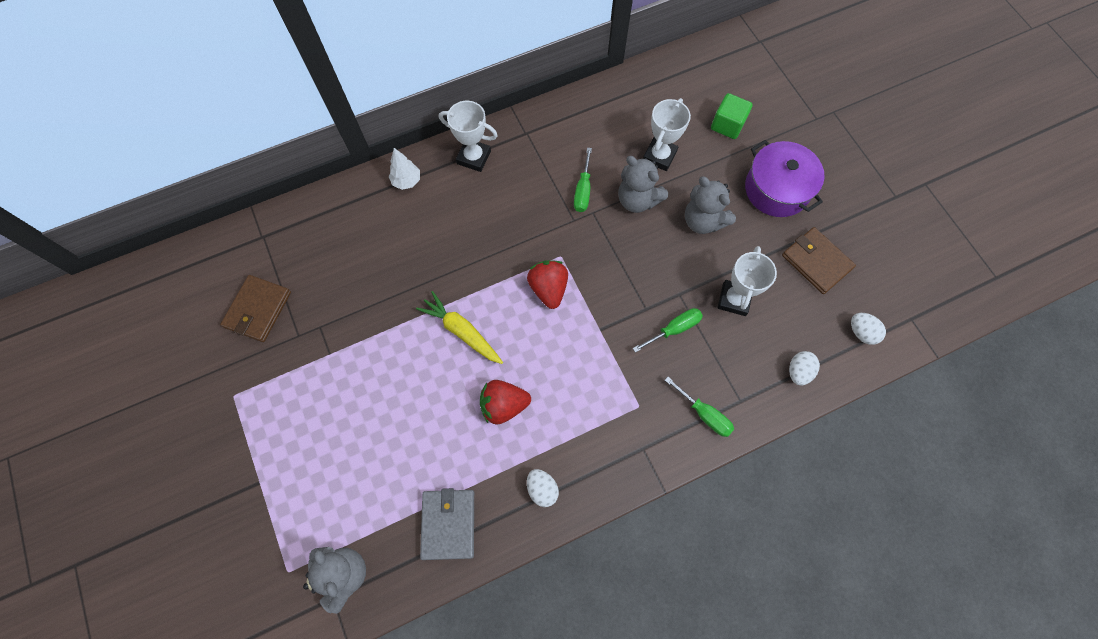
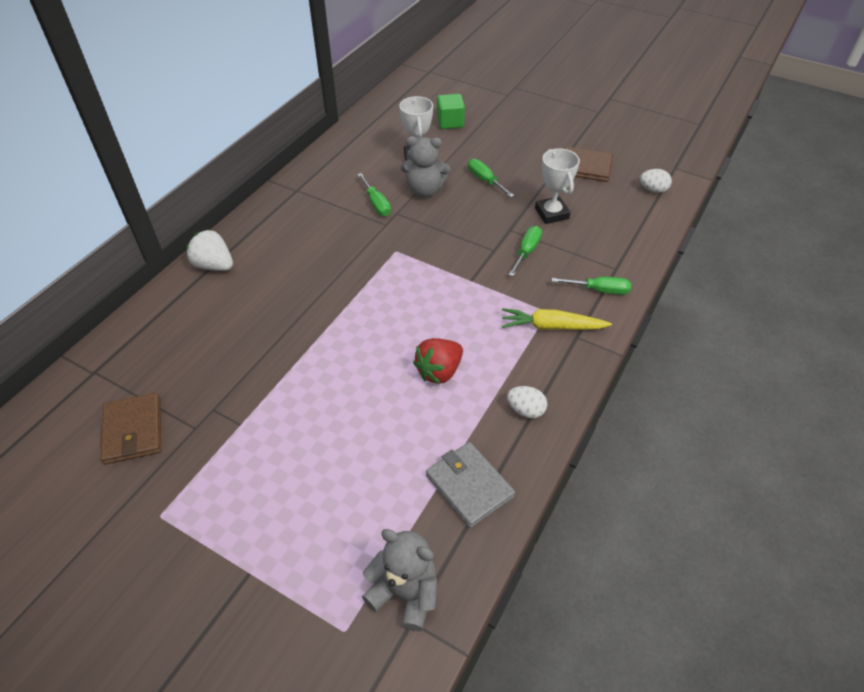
camera: 35 degrees left, 20 degrees down
white tree [389,148,420,190] -> white strawberry [186,229,233,271]
yellow carrot [416,291,503,364] -> yellow carrot moved to [502,308,612,330]
white trophy [439,101,498,172] -> none
red strawberry [527,260,568,309] -> none
grey teddy bear [685,176,736,234] -> green screwdriver [468,159,514,197]
purple pot [745,140,825,217] -> none
white egg [789,351,820,385] -> none

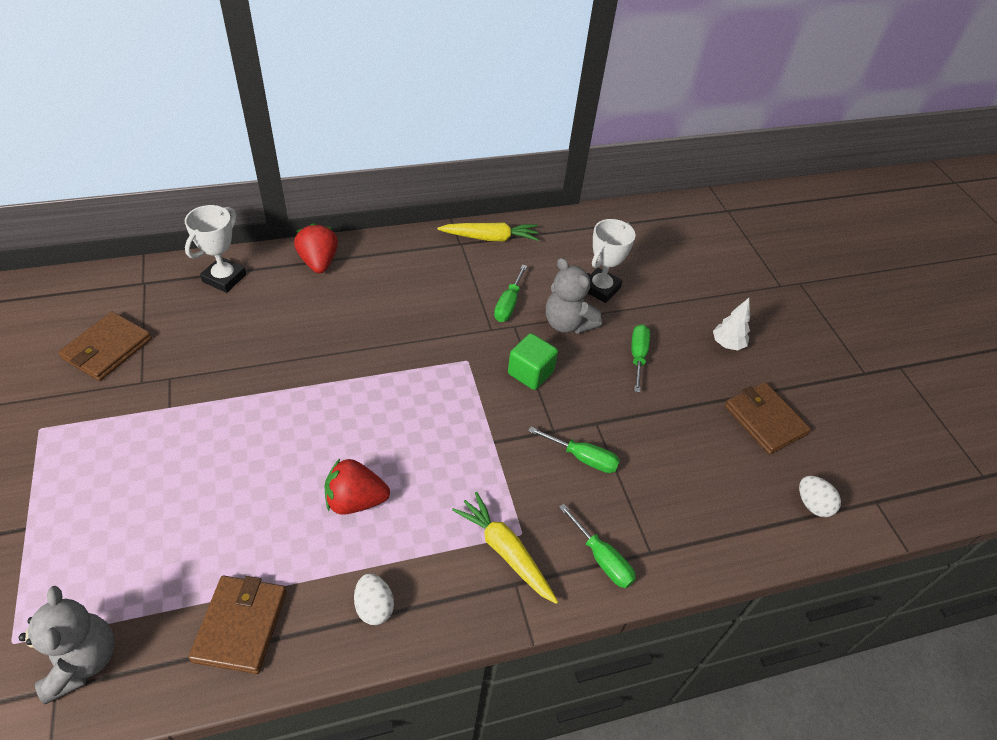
camera: 40 degrees right, 0 degrees up
white strawberry [186,229,233,271] -> red strawberry [294,223,338,273]
grey wallet [426,442,515,528] -> brown wallet [189,576,287,674]
green cube [437,94,465,129] -> green cube moved to [508,333,558,390]
green screwdriver [509,226,542,276] -> green screwdriver turned 45 degrees clockwise [528,427,620,473]
white trophy [535,148,580,224] -> white trophy moved to [185,205,246,293]
none -> yellow carrot [437,222,539,241]
none -> white tree [713,298,750,350]

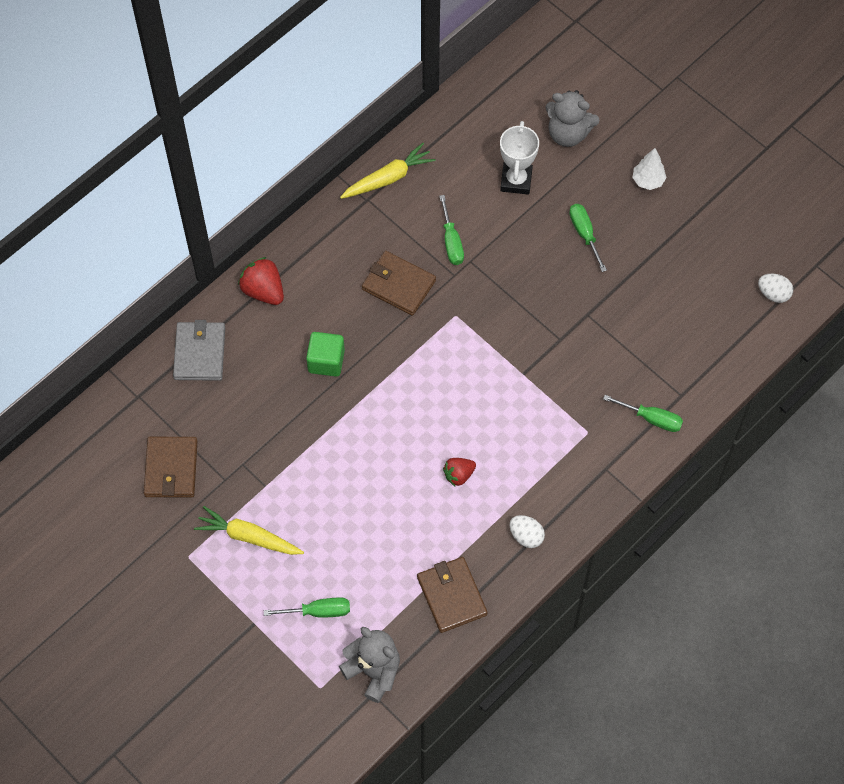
camera: 25 degrees left, 15 degrees up
white trophy [185,205,246,293] -> grey wallet [173,320,225,381]
red strawberry [325,459,390,515] -> red strawberry [443,458,476,486], size x0.65
yellow carrot [452,492,558,604] -> yellow carrot moved to [194,506,304,555]
green cube [508,333,558,390] -> green cube moved to [306,332,345,377]
green screwdriver [528,427,620,473] -> green screwdriver moved to [264,597,350,618]
grey teddy bear [546,258,602,334] -> grey teddy bear moved to [545,90,600,147]
brown wallet [725,382,811,455] -> brown wallet moved to [362,251,436,316]

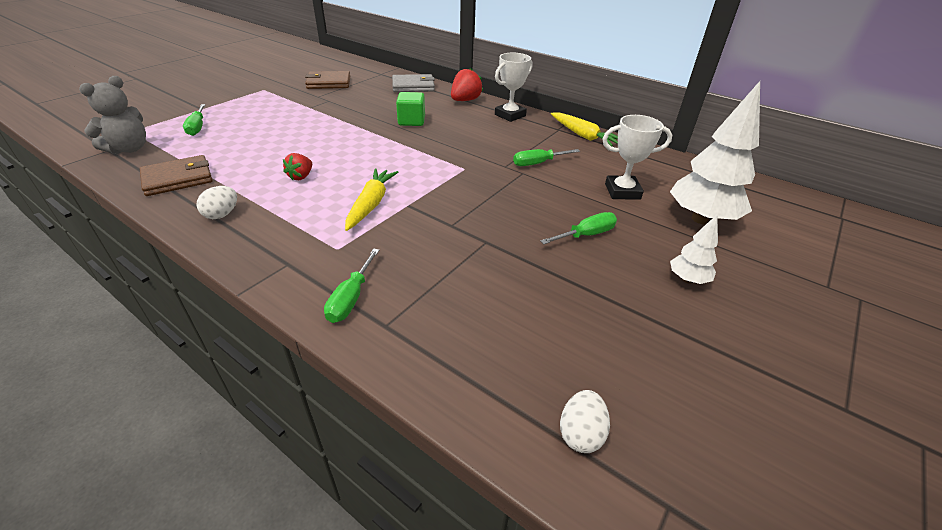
camera: 80 degrees right, 25 degrees down
yellow carrot [194,506,304,555] -> yellow carrot moved to [345,168,398,231]
brown wallet [362,251,436,316] -> none
red strawberry [443,458,476,486] -> red strawberry turned 120 degrees counterclockwise [283,153,312,180]
grey teddy bear [545,90,600,147] -> white tree [670,81,760,225]
none -> white trophy [495,53,532,122]

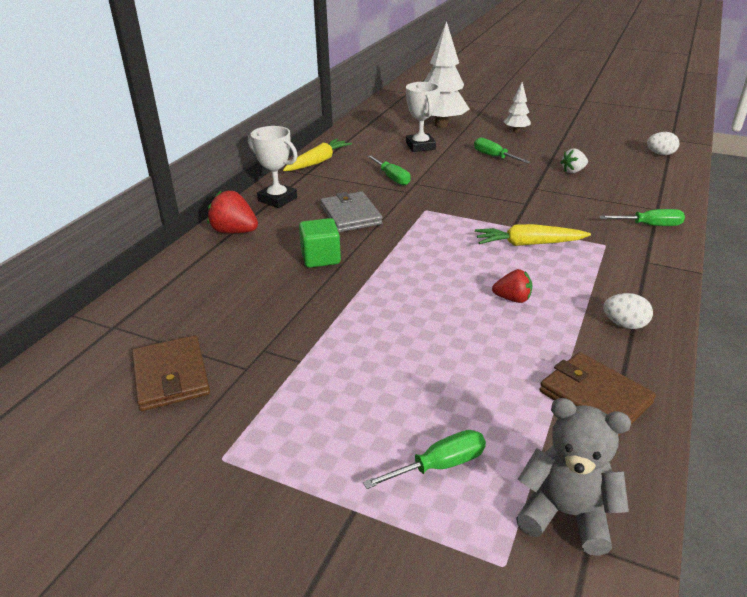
camera: 100 degrees left, 5 degrees down
grey wallet [392,74,435,92] -> grey wallet moved to [320,192,383,232]
none -> white strawberry [560,148,588,173]

